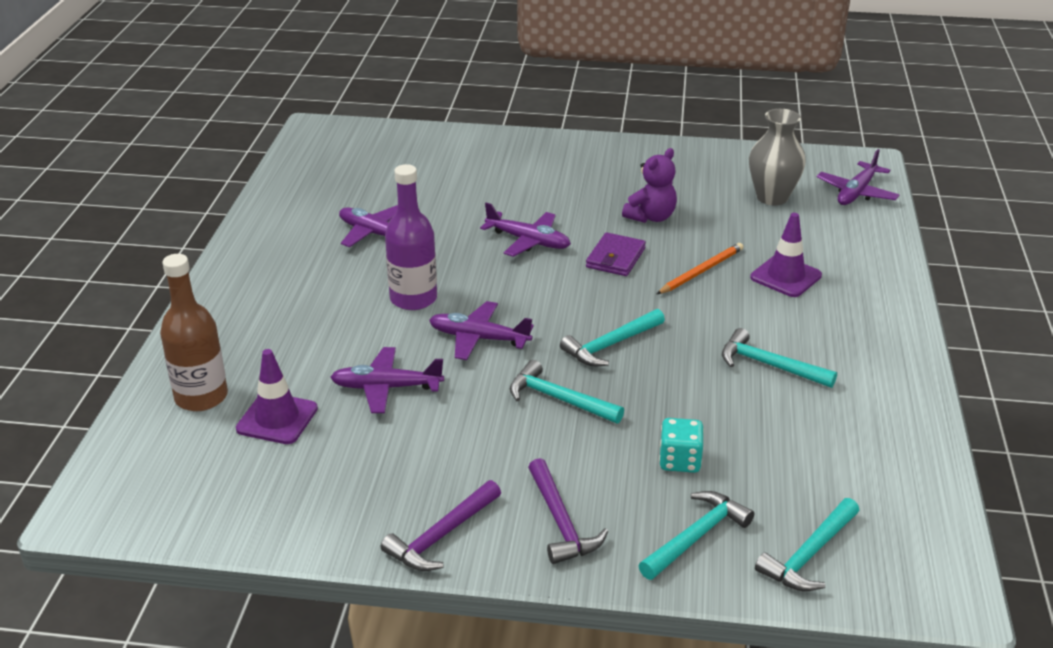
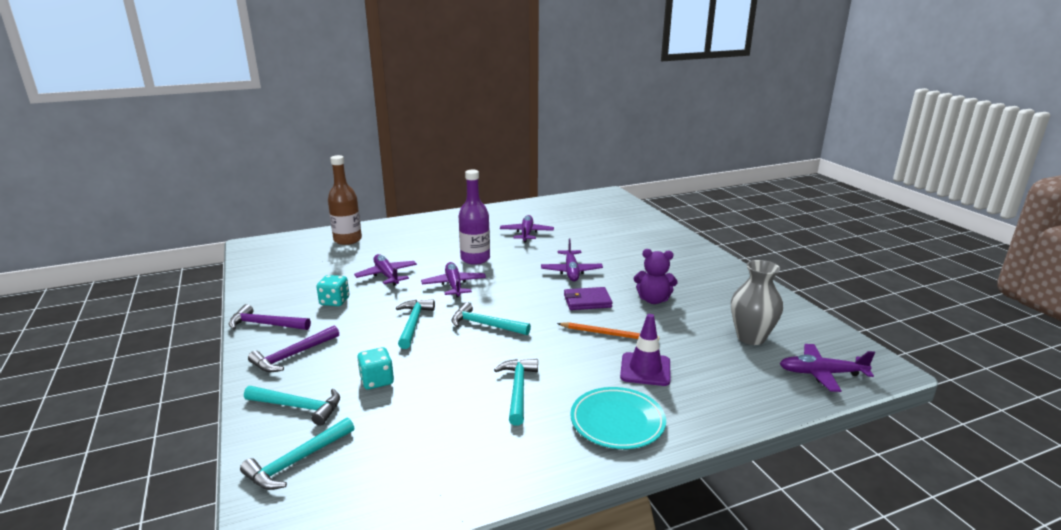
camera: 60 degrees right, 10 degrees down
purple traffic cone [236,349,318,444] -> none
turquoise hammer [755,498,859,591] -> turquoise hammer turned 60 degrees counterclockwise [240,417,354,490]
none -> turquoise dice [316,275,349,306]
none -> turquoise plate [570,387,666,449]

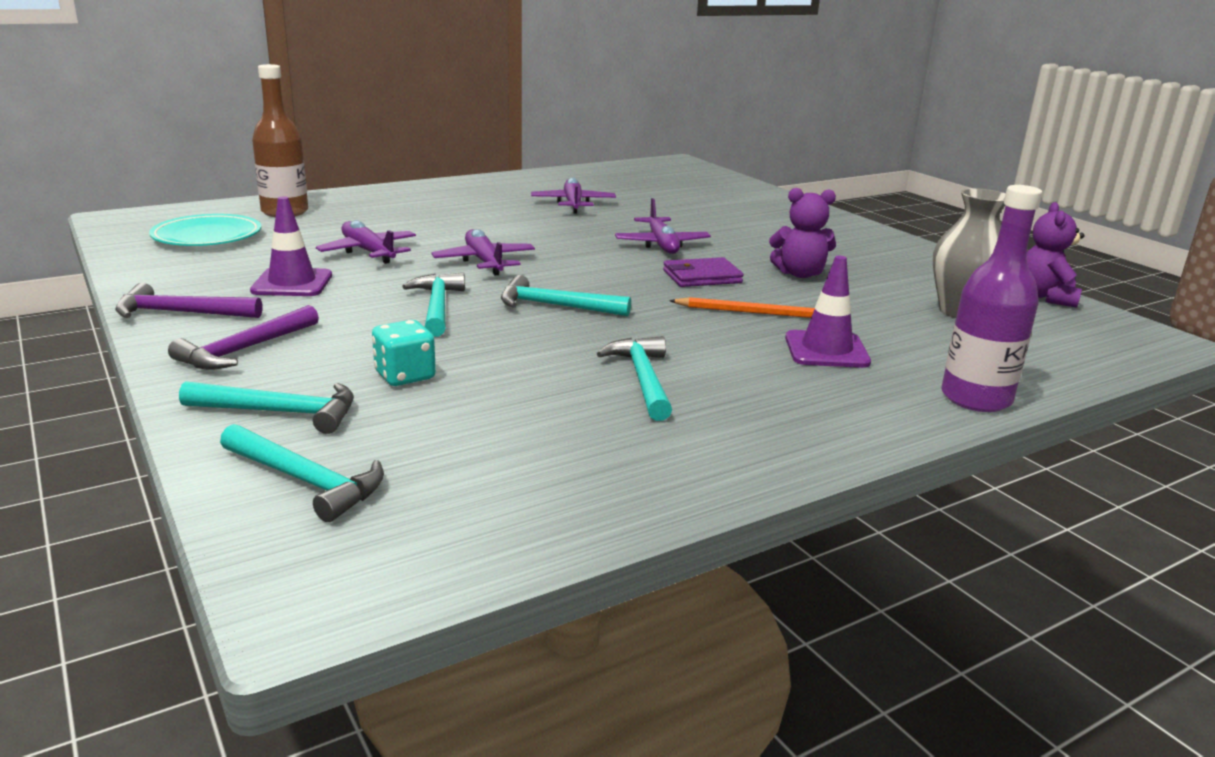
camera: 10 degrees left, 0 degrees up
turquoise hammer [240,417,354,490] -> turquoise hammer turned 90 degrees counterclockwise [220,424,384,522]
turquoise dice [316,275,349,306] -> purple traffic cone [250,196,332,296]
purple bottle [459,169,490,265] -> purple bottle moved to [941,185,1042,412]
turquoise plate [570,387,666,449] -> turquoise plate moved to [149,214,261,246]
purple plane [780,344,875,392] -> none
none -> purple teddy bear [1026,202,1084,308]

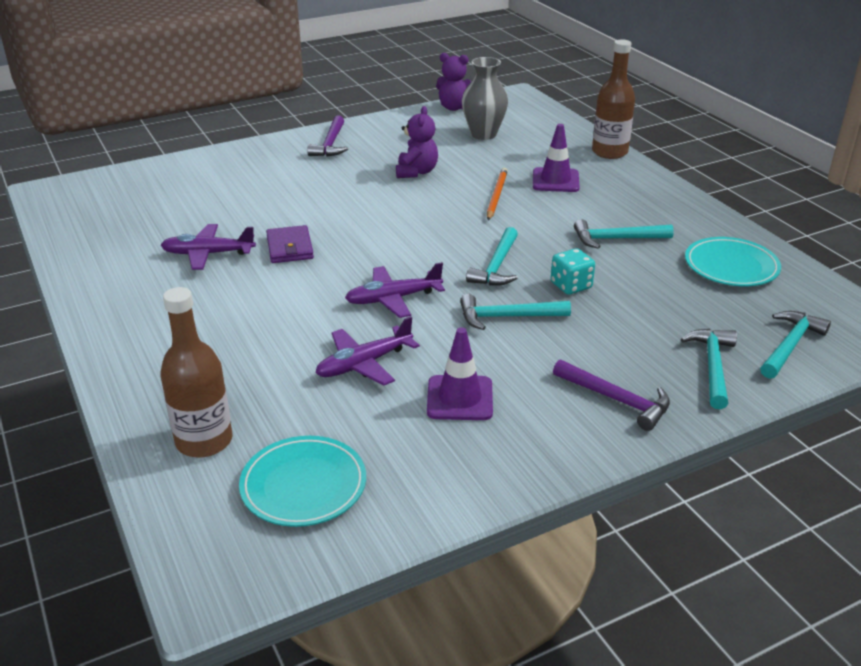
camera: 85 degrees left, 10 degrees up
purple hammer [115,283,262,318] -> purple hammer moved to [307,115,348,157]
turquoise dice [372,320,436,386] -> turquoise dice moved to [551,248,595,295]
purple plane [615,198,711,254] -> none
purple wallet [663,257,743,287] -> purple wallet moved to [266,225,314,263]
purple bottle [941,185,1042,412] -> brown bottle [592,39,635,159]
none -> turquoise plate [685,237,781,286]

